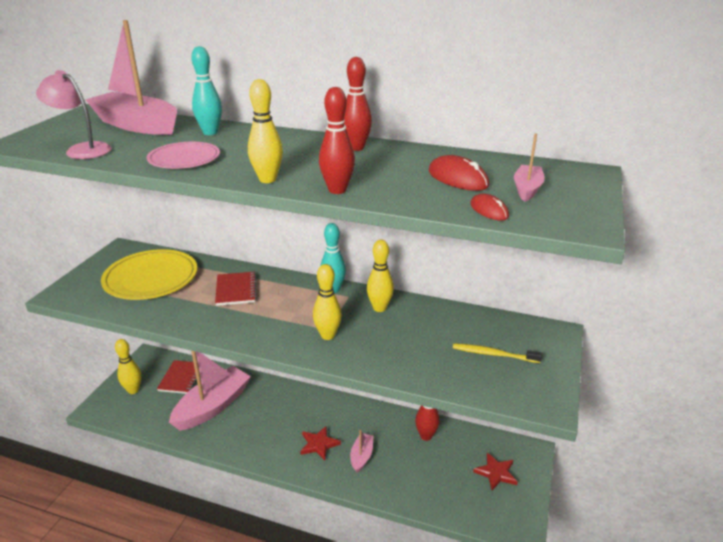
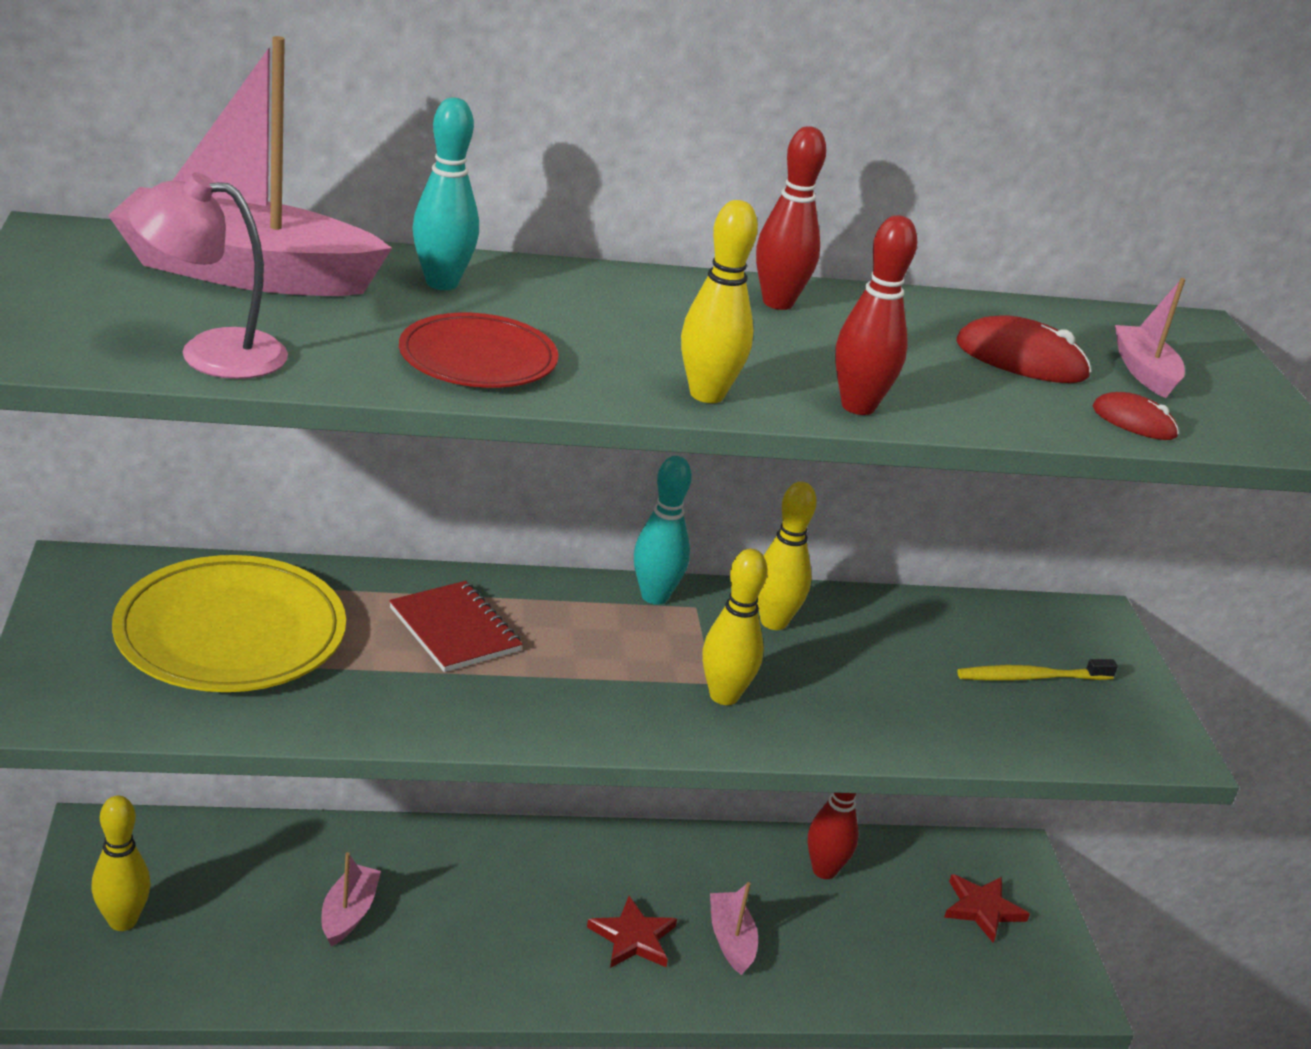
camera: 30 degrees left, 0 degrees up
pink plate [147,142,220,169] -> red plate [399,313,558,388]
red notebook [157,360,200,394] -> none
pink boat [169,351,251,431] -> pink boat [321,852,381,946], size x0.47

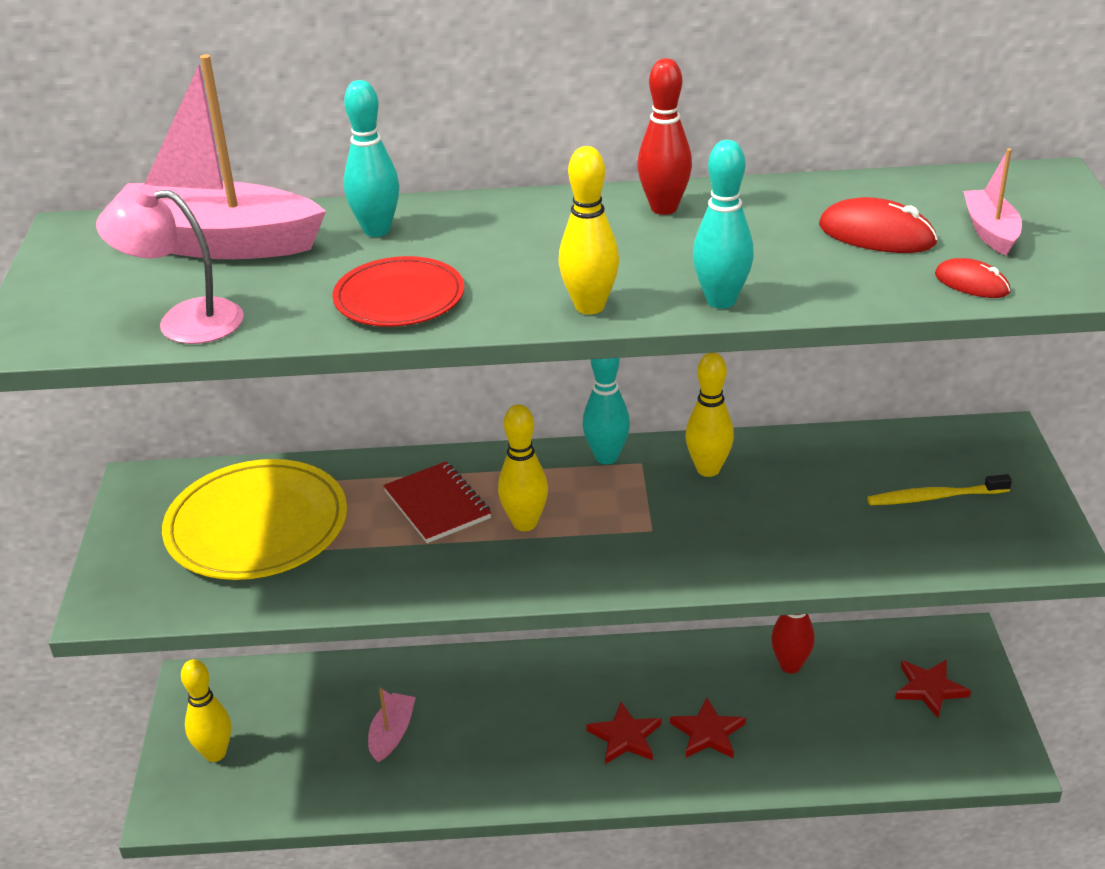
camera: 10 degrees right, 5 degrees up
yellow bowling pin [702,549,768,705] -> yellow bowling pin moved to [498,404,548,531]
pink boat [710,882,758,975] -> red star [670,698,746,758]
red bowling pin [835,215,917,415] -> turquoise bowling pin [693,140,754,309]

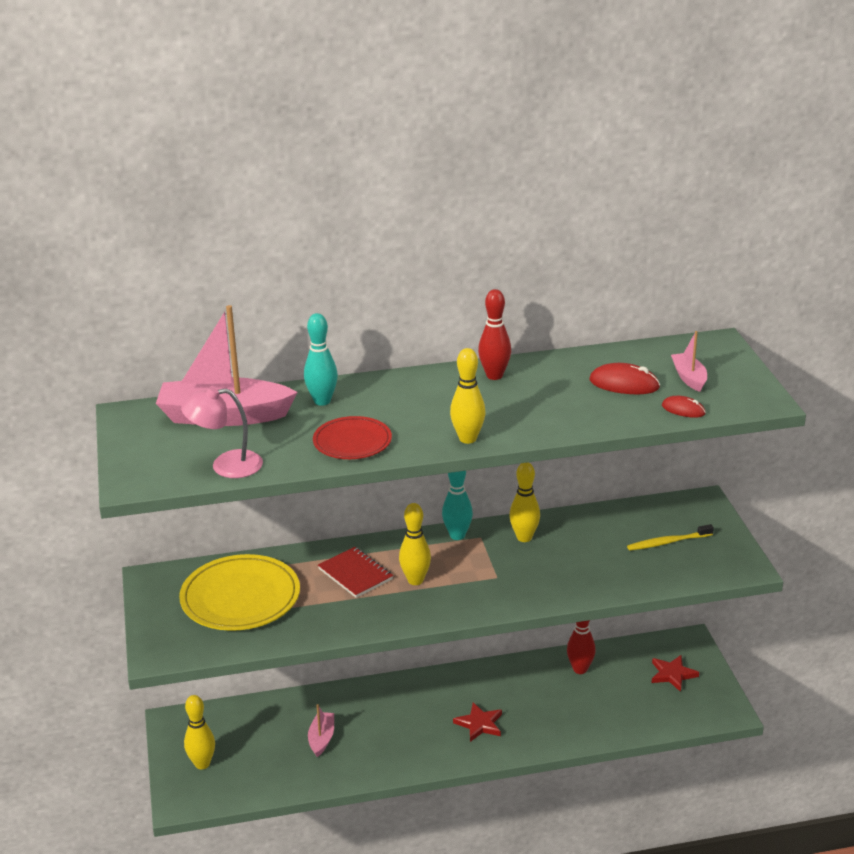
camera: 10 degrees left, 5 degrees down
red star [670,698,746,758] -> none
turquoise bowling pin [693,140,754,309] -> none

